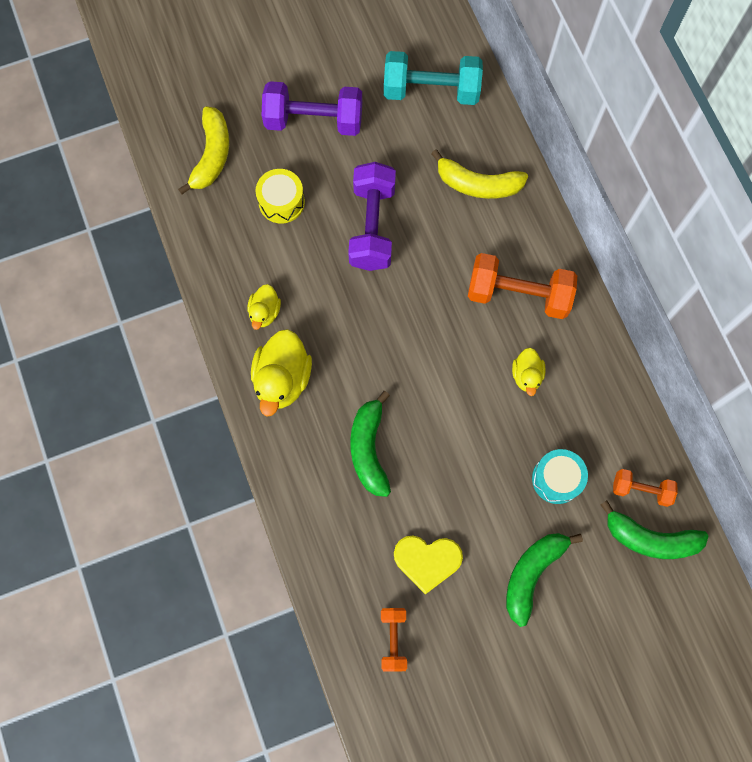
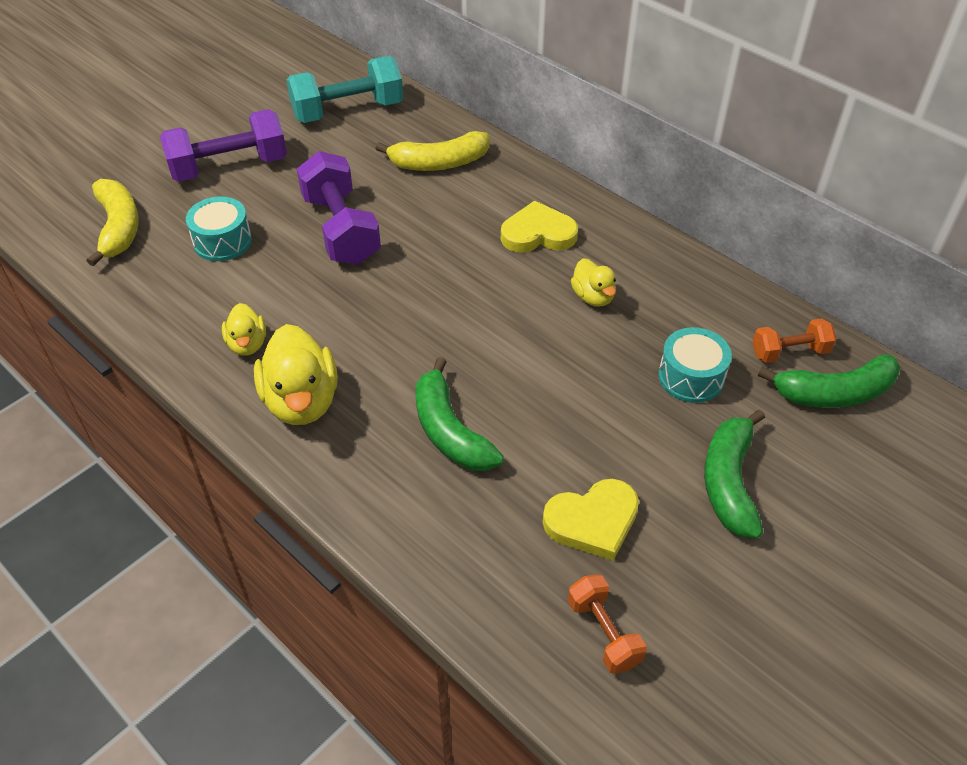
camera: 25 degrees left, 25 degrees down
yellow drum [255,169,305,224] -> turquoise drum [186,197,252,261]
orange dumbbell [468,253,577,319] -> yellow heart [501,201,578,253]

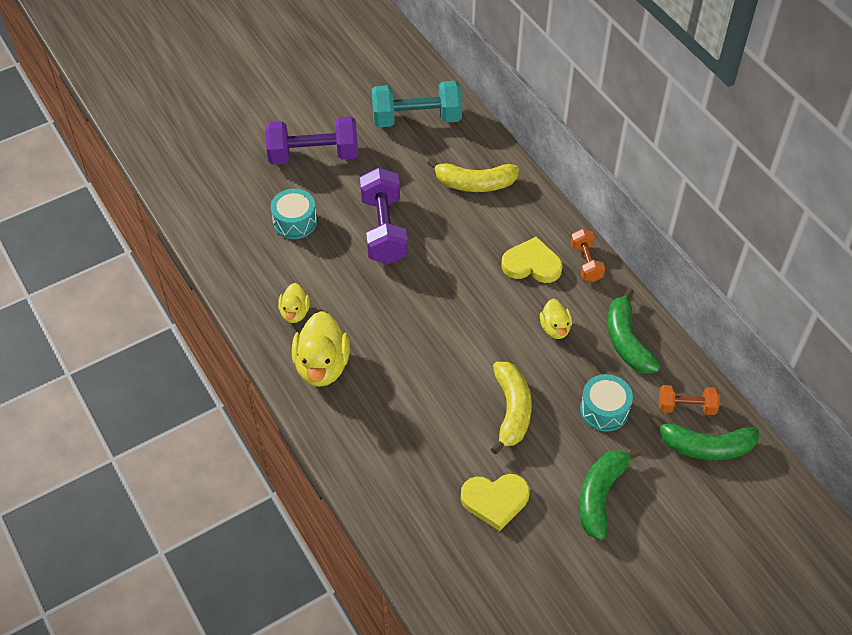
camera: 15 degrees right, 5 degrees up
yellow banana [87,179,139,266] -> yellow banana moved to [491,362,532,454]
green banana [416,357,504,471] -> green banana moved to [608,288,660,374]
orange dumbbell [568,574,647,674] -> orange dumbbell moved to [571,229,605,282]

